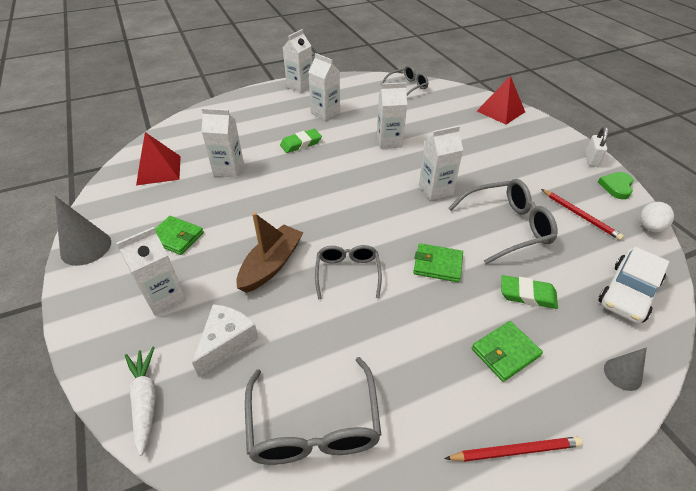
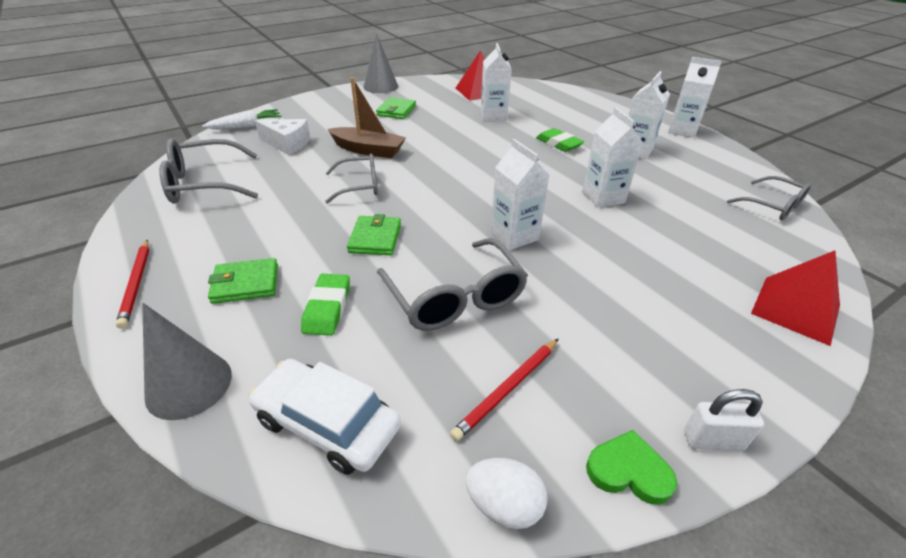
camera: 80 degrees right, 5 degrees down
white carton [116,227,186,316] -> none
green wallet [472,321,543,382] -> green wallet turned 60 degrees counterclockwise [208,258,278,304]
grey cone [604,347,647,391] -> grey cone [142,303,232,420], size x1.70

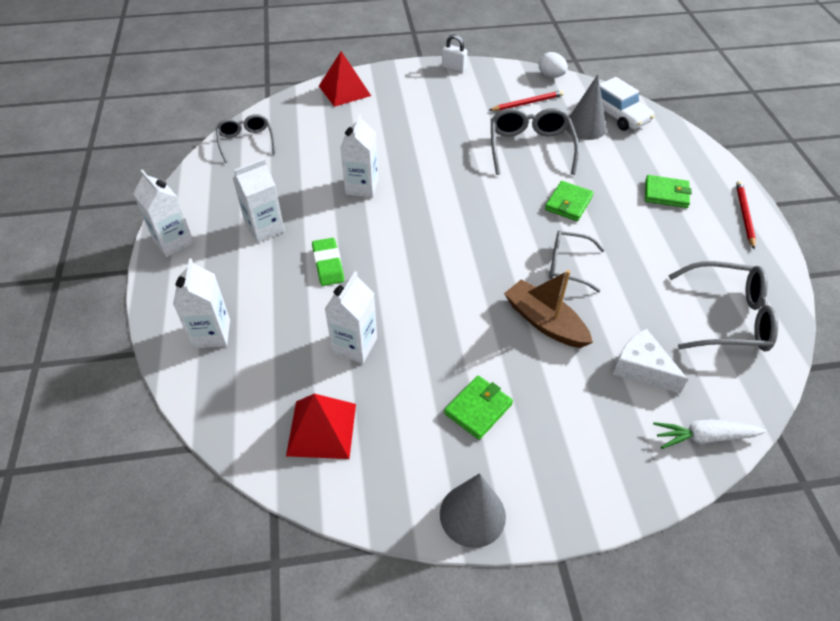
camera: 155 degrees left, 10 degrees up
grey cone [142,303,232,420] -> grey cone moved to [566,74,607,140]
green eraser [301,274,350,336] -> none
white carton [491,139,550,250] -> white carton moved to [173,258,230,348]
green heart [586,430,677,505] -> none

